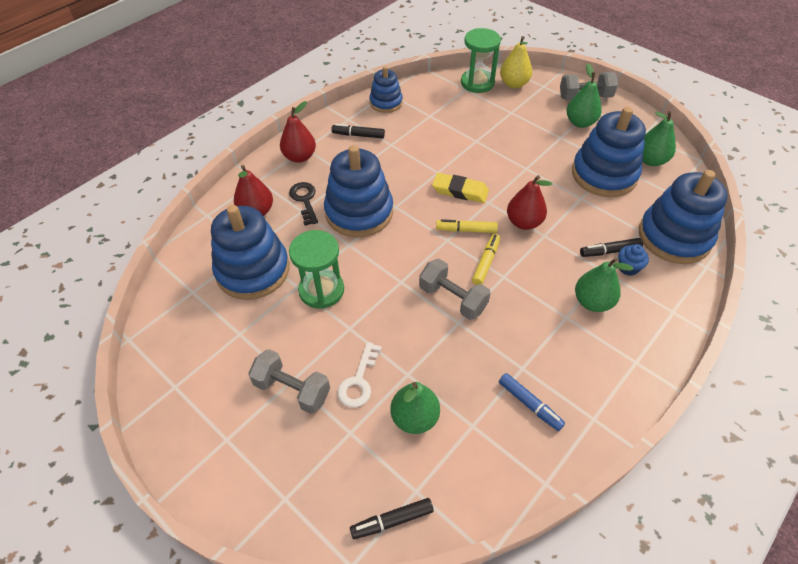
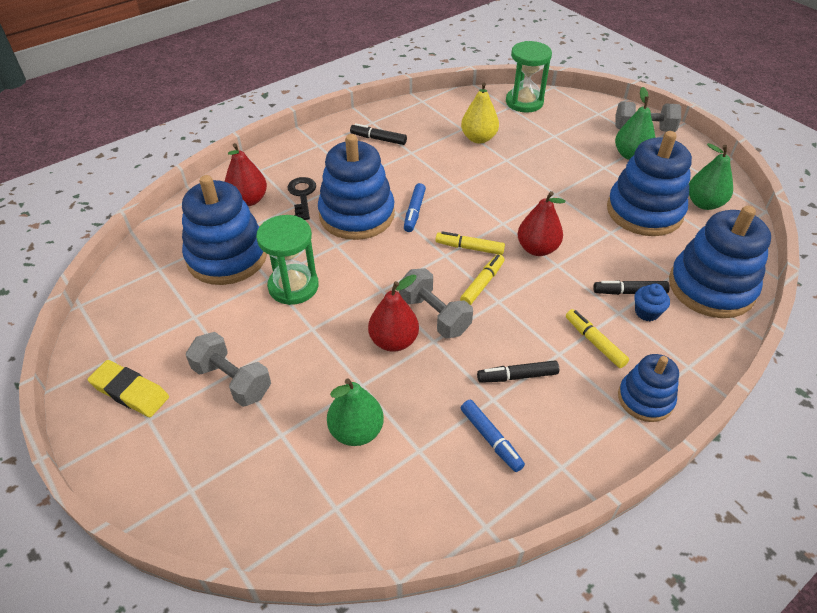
camera: 10 degrees right, 5 degrees down
red pear [280,101,316,163] -> red pear moved to [368,275,419,352]
white key [337,342,382,408] -> none
black marker [350,498,434,539] -> black marker moved to [477,360,559,383]
blue stacking toy [370,66,403,113] -> blue stacking toy moved to [618,354,679,422]
yellow eraser [432,173,489,203] -> yellow eraser moved to [88,360,169,417]
yellow pear [500,36,532,88] -> yellow pear moved to [461,83,499,144]
green pear [575,258,633,312] -> yellow marker [566,309,629,368]
none -> blue marker [404,183,426,232]

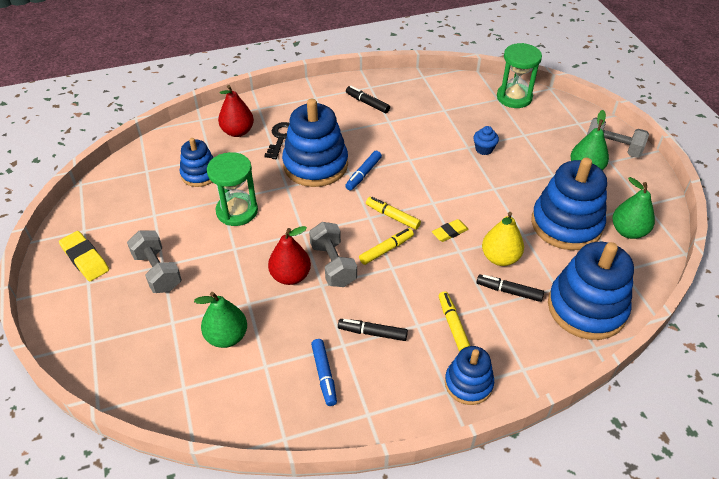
camera: 20 degrees right, 0 degrees up
blue stacking toy [182,175,267,285] -> blue stacking toy [180,138,214,187], size x0.57
yellow pear [461,83,499,144] -> yellow pear moved to [482,212,524,266]
red pear [518,191,566,256] -> yellow eraser [432,219,469,242]
blue cupcake [635,283,670,321] -> blue cupcake moved to [473,126,499,155]

